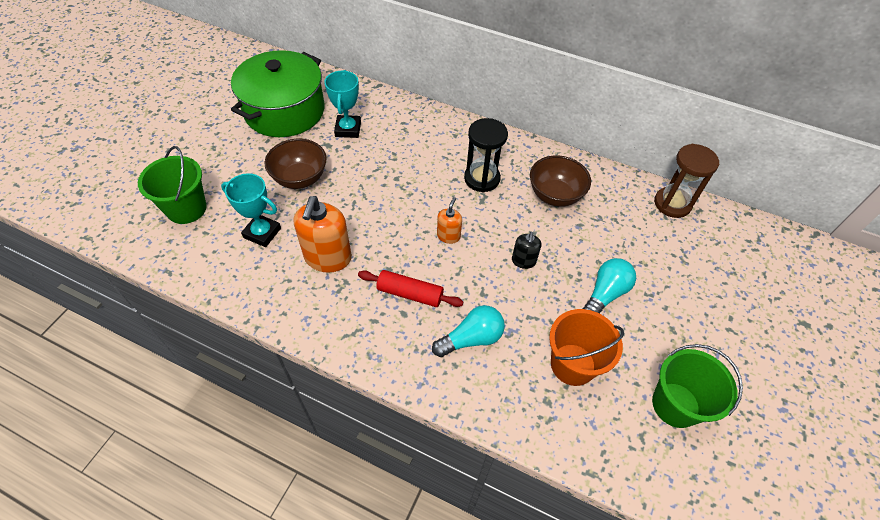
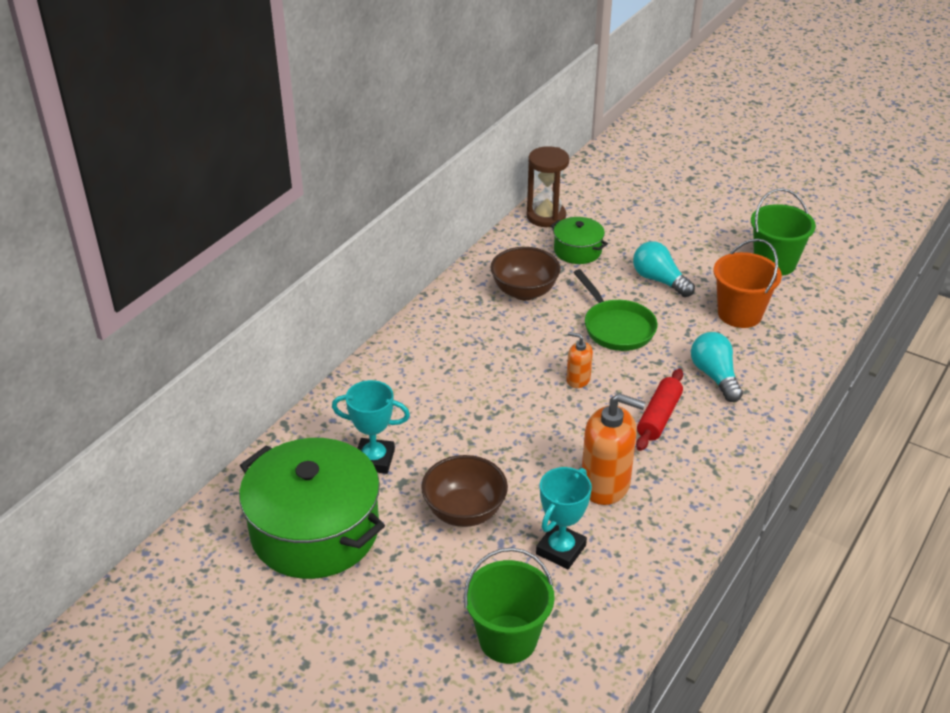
camera: 80 degrees left, 15 degrees down
black hourglass [464,118,508,192] -> none
black soap dispenser [512,232,541,269] -> green pan [573,269,658,351]
none -> green pot [551,217,608,264]

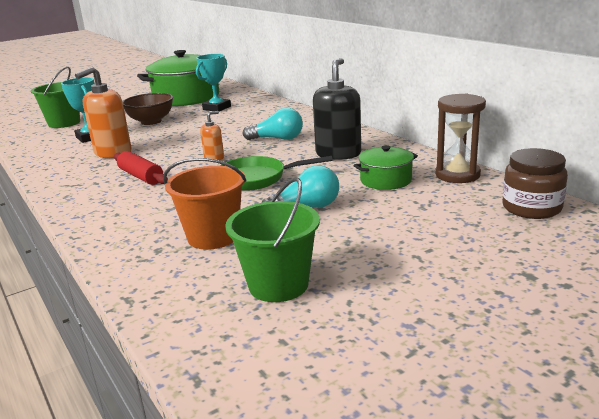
camera: 115 degrees right, 15 degrees down
brown bowl [490,247,561,300] -> black soap dispenser [313,58,361,160]
turquoise light bulb [691,332,743,402] -> turquoise light bulb moved to [243,108,303,140]
none -> brown jar [502,148,568,219]

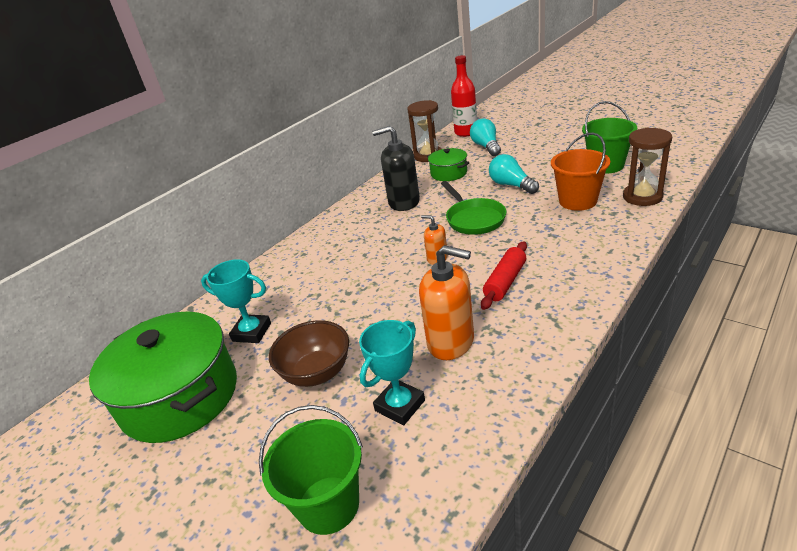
camera: 105 degrees left, 10 degrees up
turquoise light bulb [243,108,303,140] -> turquoise light bulb moved to [470,118,501,156]
brown jar [502,148,568,219] -> red bottle [451,55,477,137]
none -> brown hourglass [623,128,672,206]

